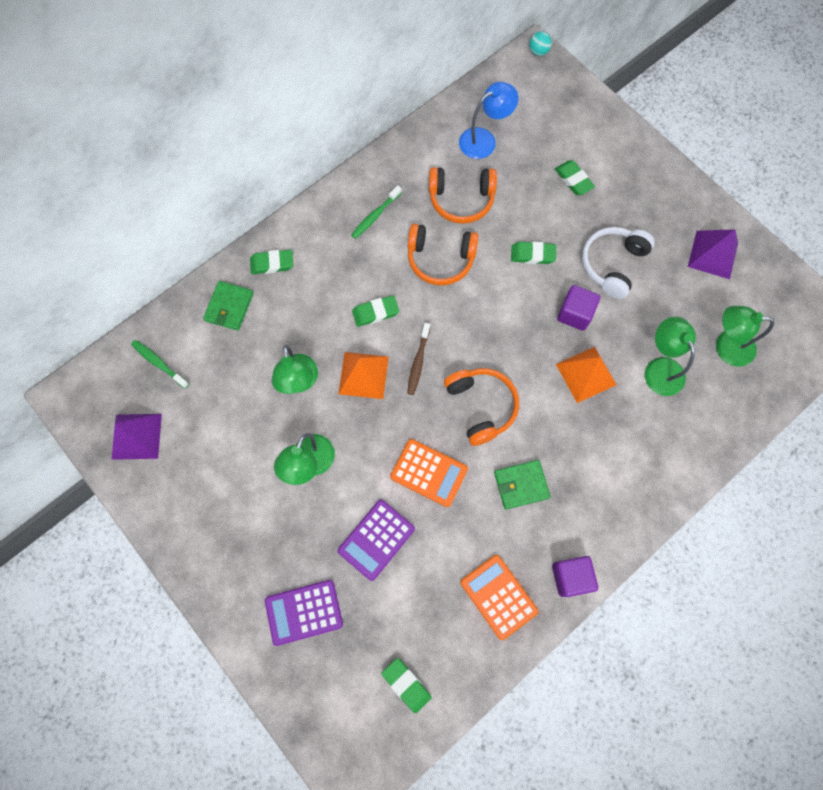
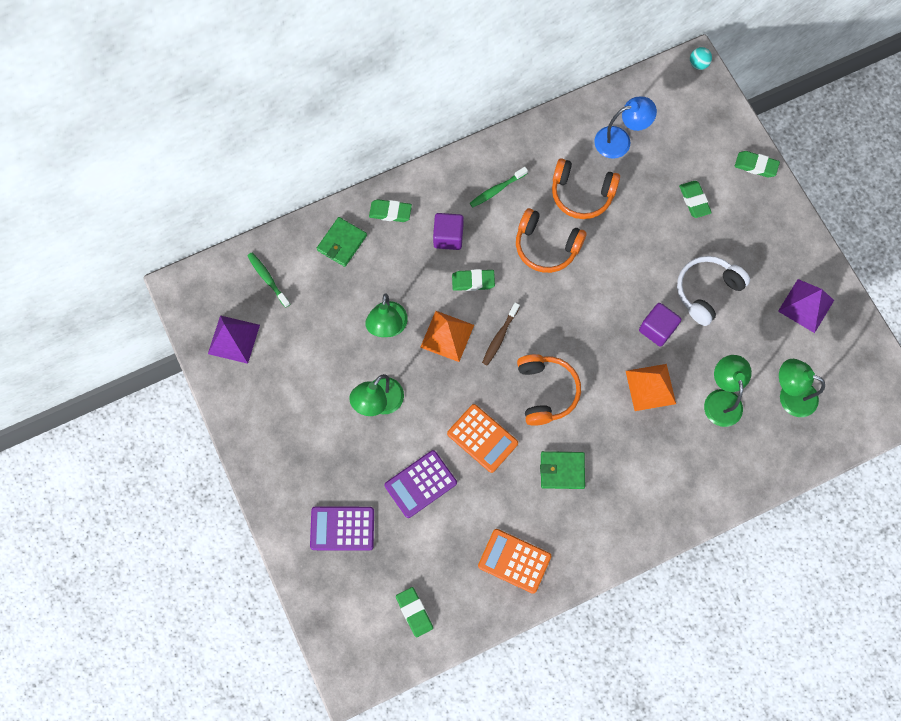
camera: 15 degrees right, 0 degrees up
orange calculator [460,555,538,640] -> orange calculator turned 45 degrees counterclockwise [478,529,551,594]
green eraser [511,242,556,264] -> green eraser moved to [735,151,780,177]
purple cube [552,556,598,597] -> purple cube moved to [433,213,464,250]

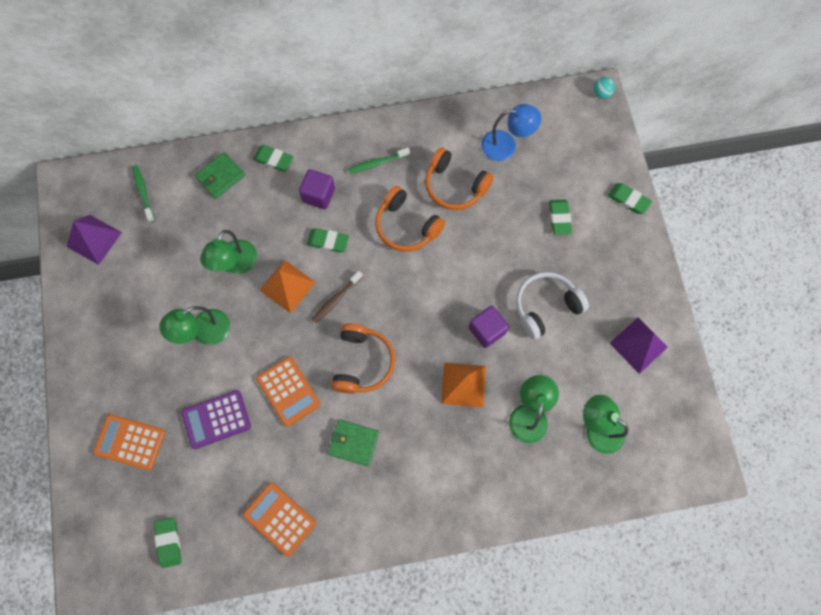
camera: 15 degrees right, 0 degrees up
purple calculator [310,506,374,551] -> orange calculator [93,414,165,470]

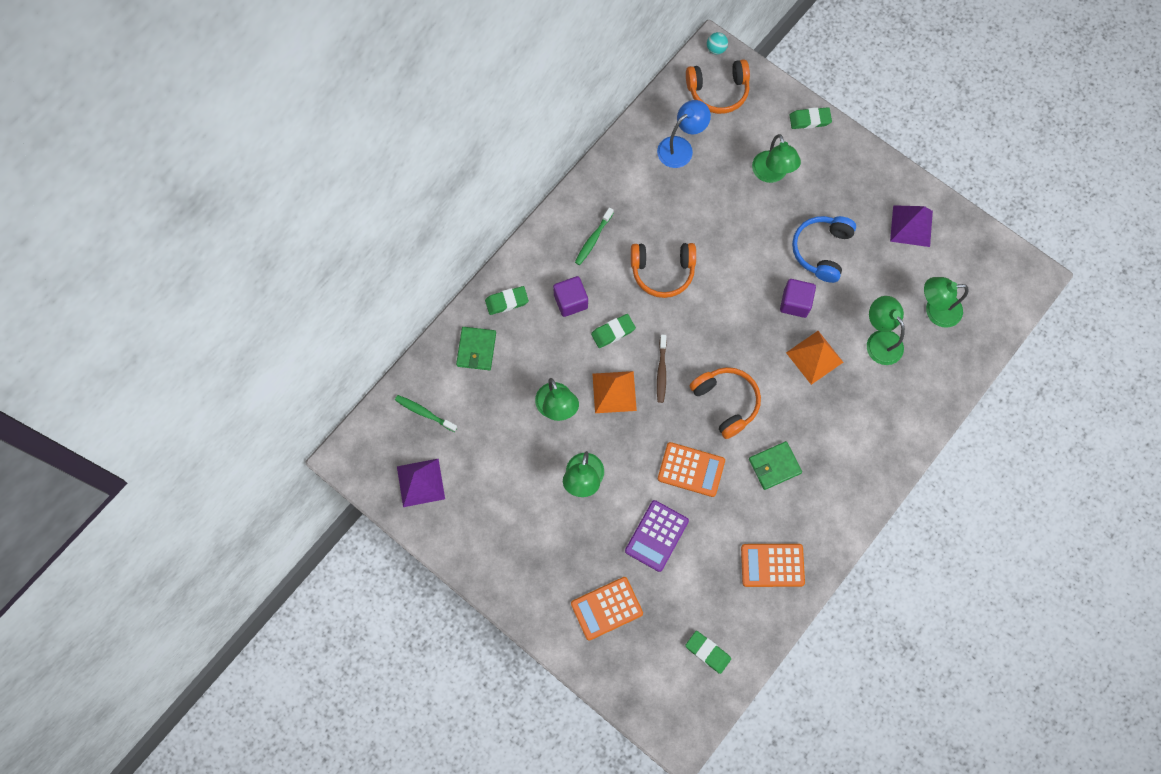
camera: 40 degrees left, 0 degrees up
orange headphones [425,147,494,210] -> orange headphones moved to [686,59,750,114]
white headphones [516,272,589,340] -> blue headphones [792,216,856,283]
green eraser [549,199,572,235] -> green lamp [752,134,801,183]

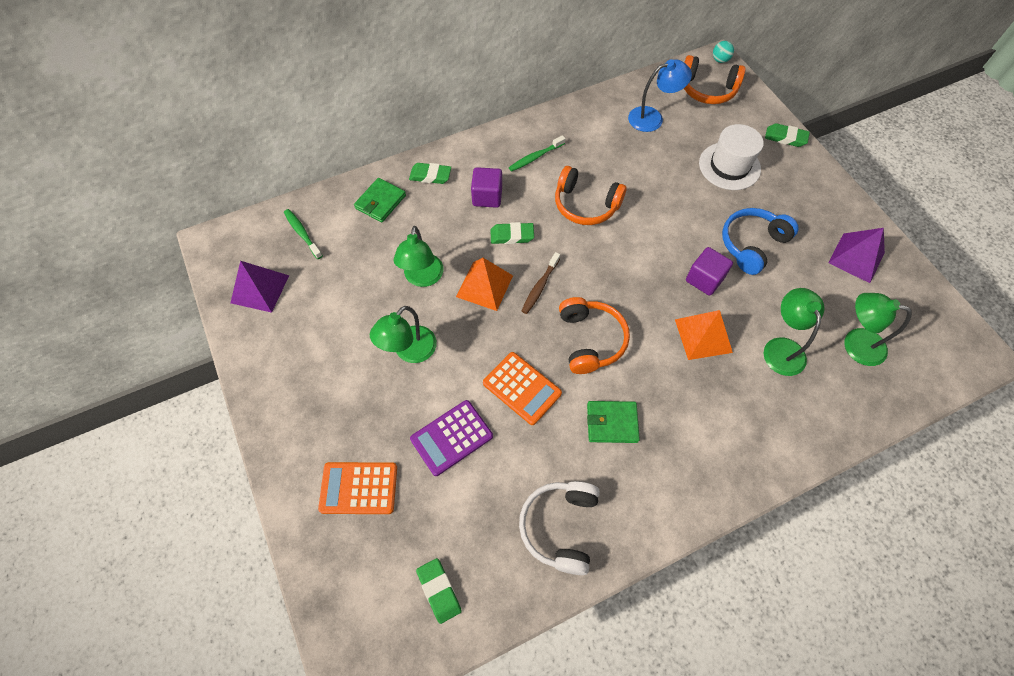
camera: 25 degrees right, 10 degrees down
orange calculator [741,544,805,587] -> white headphones [519,481,600,575]
green lamp [752,134,801,183] -> white hat [699,124,764,190]

